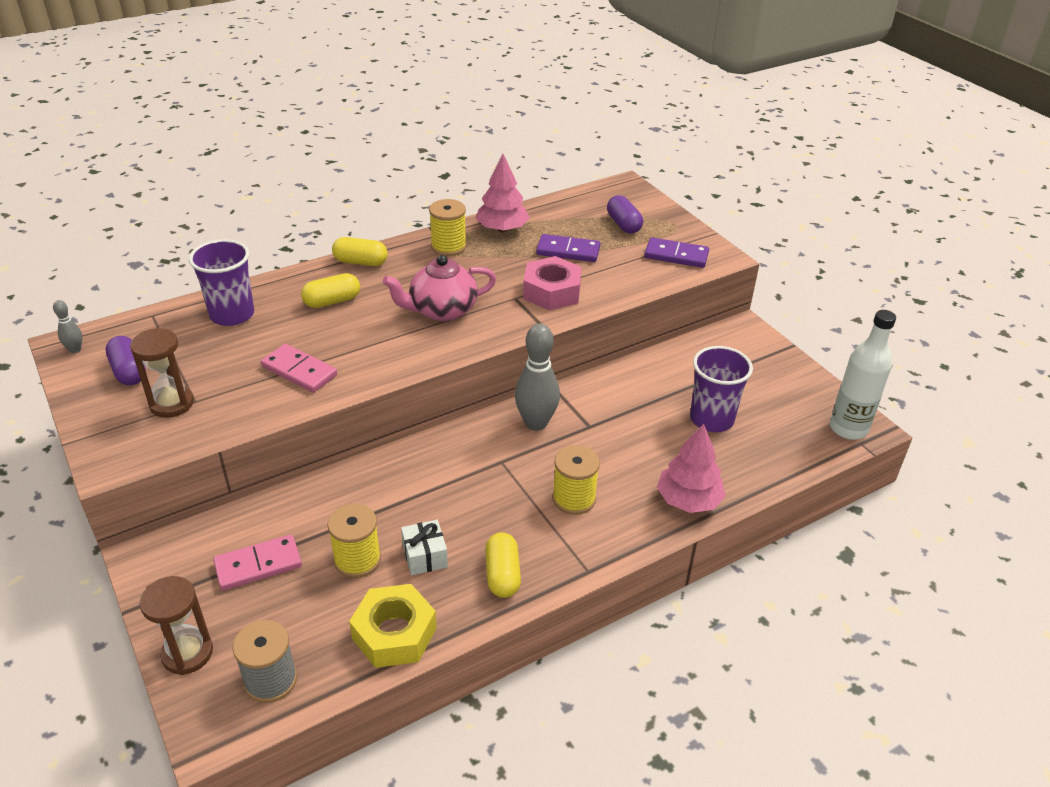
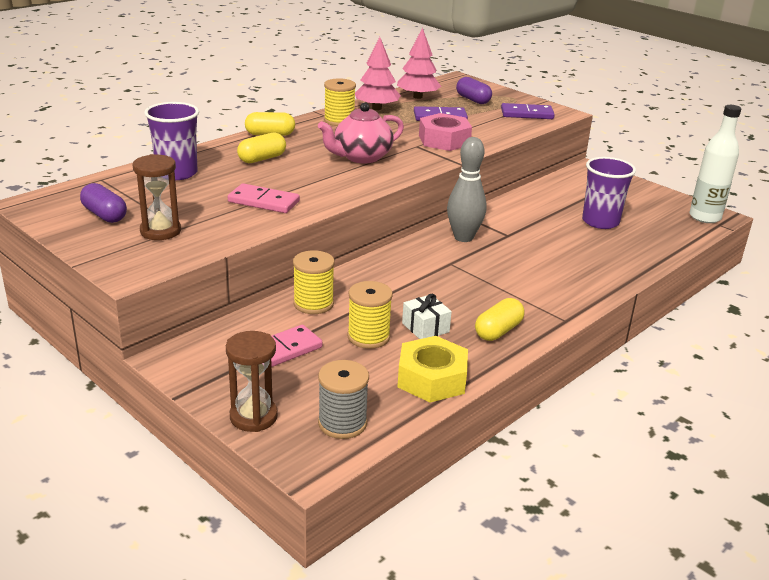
camera: 15 degrees left, 10 degrees down
grey bowling pin [53,300,82,353] -> none
yellow capsule [485,532,521,598] -> yellow capsule turned 60 degrees clockwise [475,298,525,341]
yellow spool [552,445,600,515] -> yellow spool moved to [293,250,335,314]
pink tree [657,424,726,513] -> pink tree moved to [397,27,441,99]

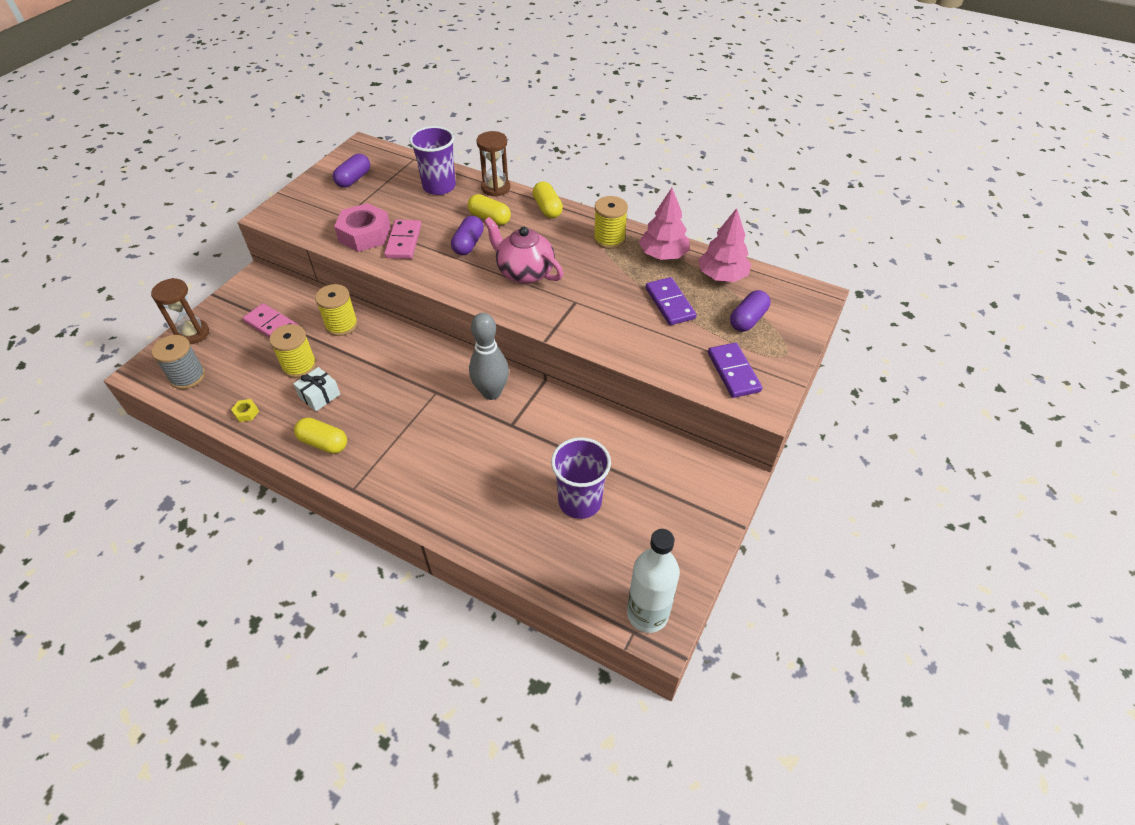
camera: 75 degrees right, 20 degrees up
brown hourglass [133,154,181,240] -> brown hourglass moved to [476,131,510,197]
yellow nut [398,336,468,402] -> yellow nut [231,399,259,422], size x0.41
pink nut [419,113,472,151] -> pink nut moved to [334,203,391,252]
none -> purple capsule [451,216,484,255]

